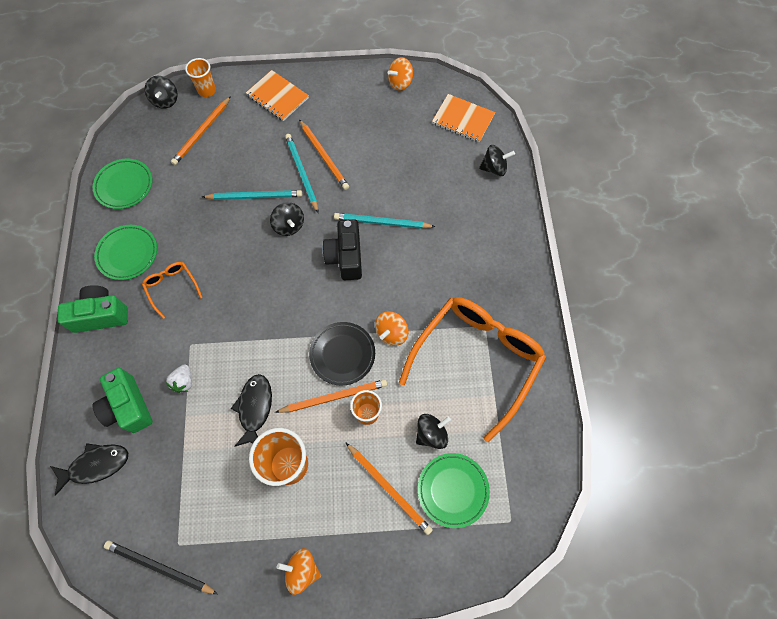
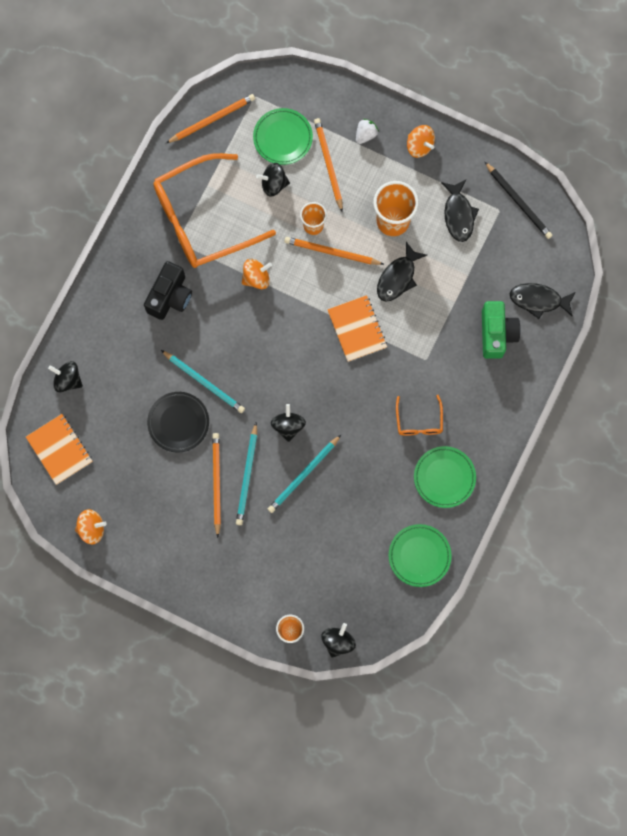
camera: 150 degrees left, 10 degrees up
green camera [57,285,128,333] -> none
white strawberry [165,364,192,393] -> white strawberry moved to [356,119,379,144]
orange pencil [171,96,231,165] -> orange pencil moved to [166,94,255,143]
turquoise pencil [202,190,302,200] -> turquoise pencil turned 75 degrees counterclockwise [268,435,341,513]
orange notebook [246,70,309,121] -> orange notebook moved to [327,295,387,362]
black plate [309,322,375,386] -> black plate moved to [147,392,209,452]
black camera [323,219,362,280] -> black camera moved to [144,261,192,320]
none -> black fish [441,180,479,242]

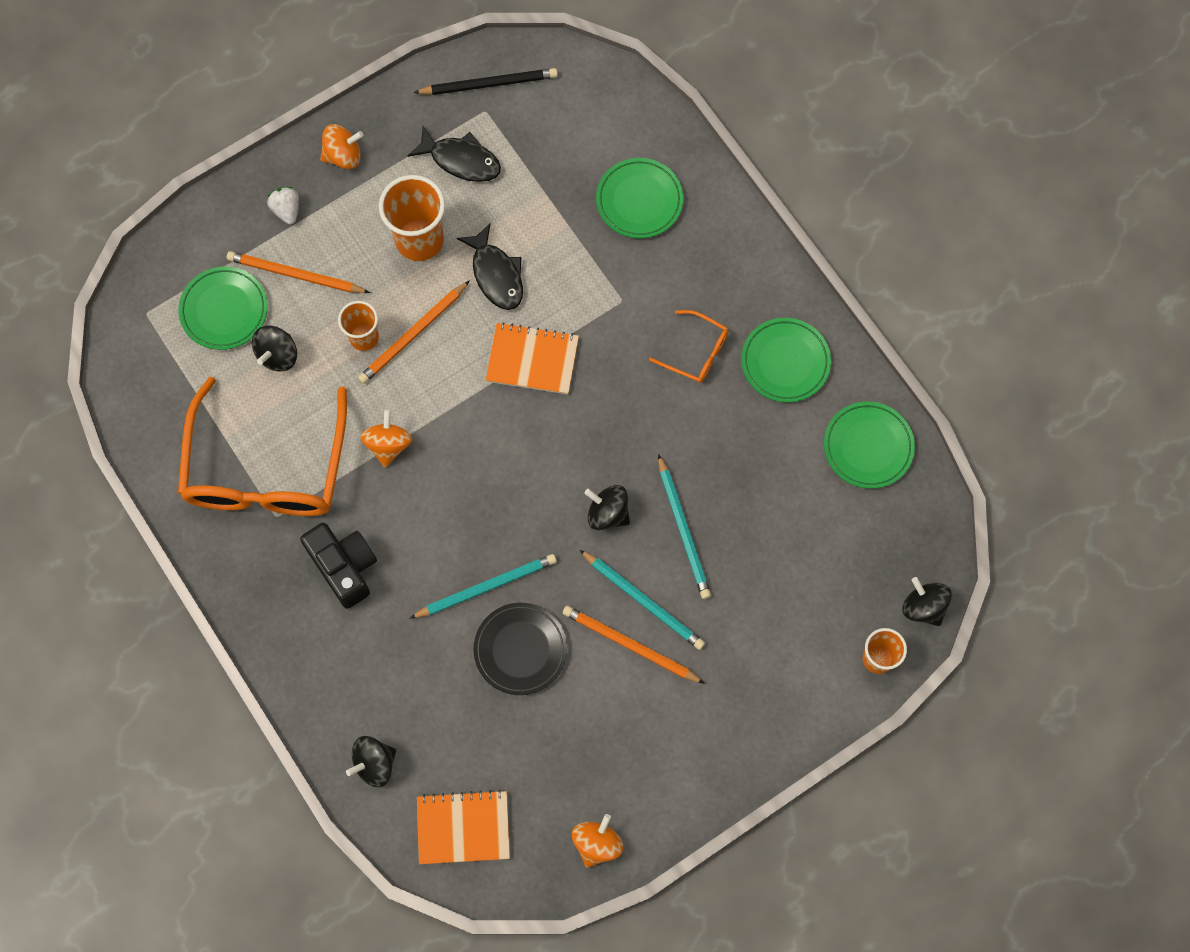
camera: 60 degrees left, 5 degrees down
orange pencil [166,94,255,143] -> none
green camera [482,301,521,359] -> green plate [596,158,683,238]
black fish [510,283,576,319] -> none

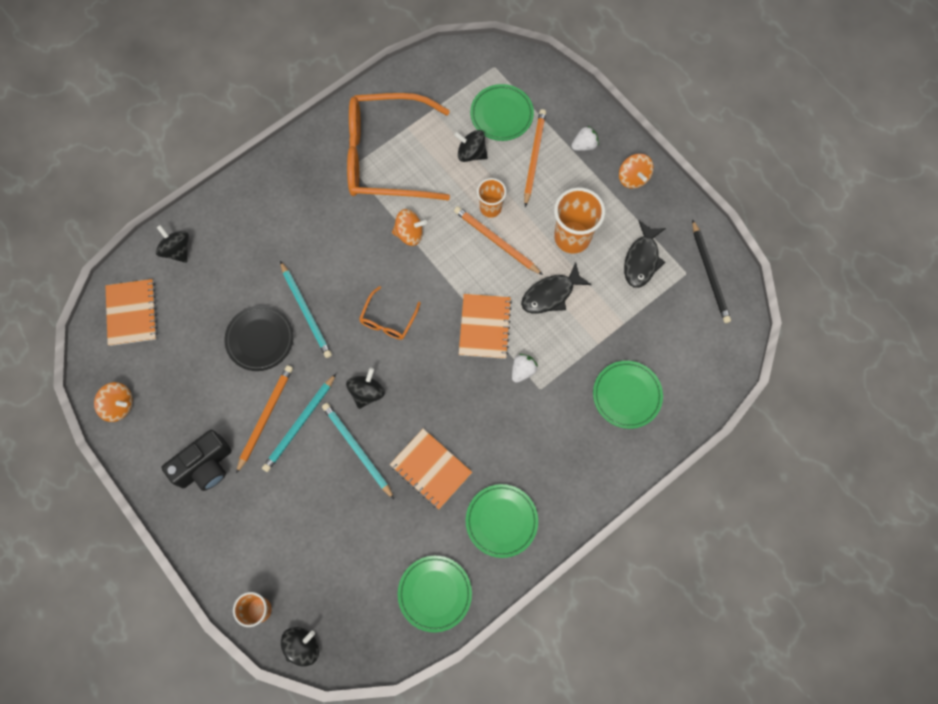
camera: 85 degrees right, 0 degrees up
black camera [300,523,377,609] -> black camera moved to [161,430,231,491]
orange glasses [649,310,728,383] -> orange glasses moved to [359,286,421,340]
turquoise pencil [658,454,711,599] -> turquoise pencil turned 75 degrees clockwise [322,403,394,499]
none -> orange notebook [390,429,472,509]
none -> white strawberry [512,354,538,383]

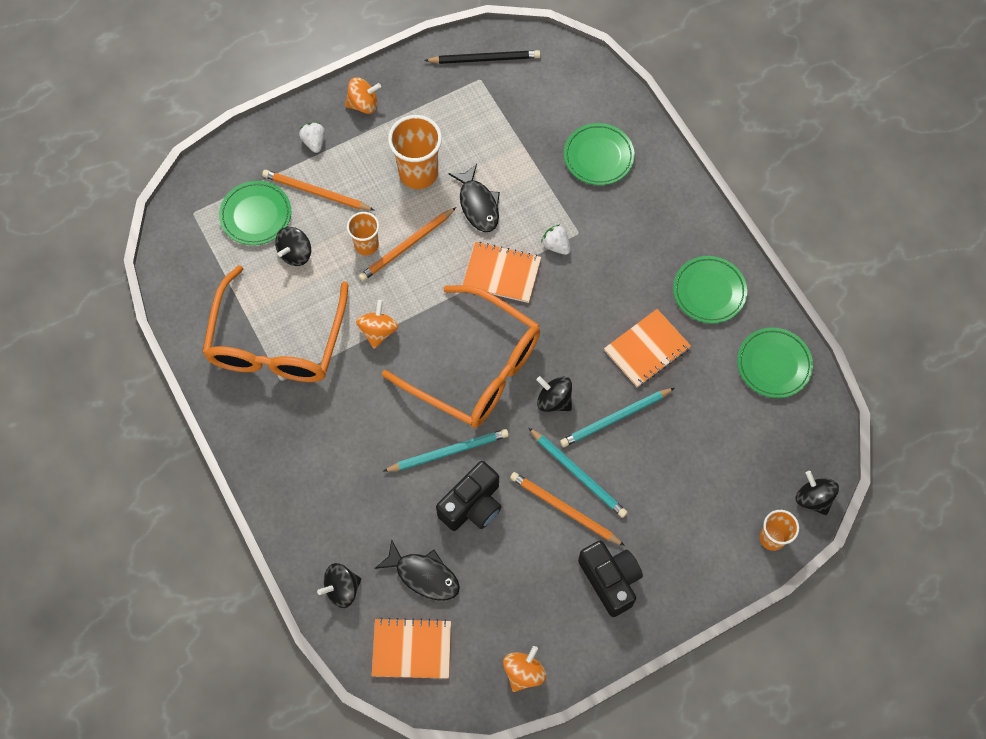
camera: 80 degrees left, 5 degrees down
black plate [225,305,293,371] -> black camera [436,461,502,531]
orange glasses [359,286,421,340] -> orange glasses [382,285,540,428], size x2.30
black fish [624,221,666,288] -> black fish moved to [375,539,460,601]

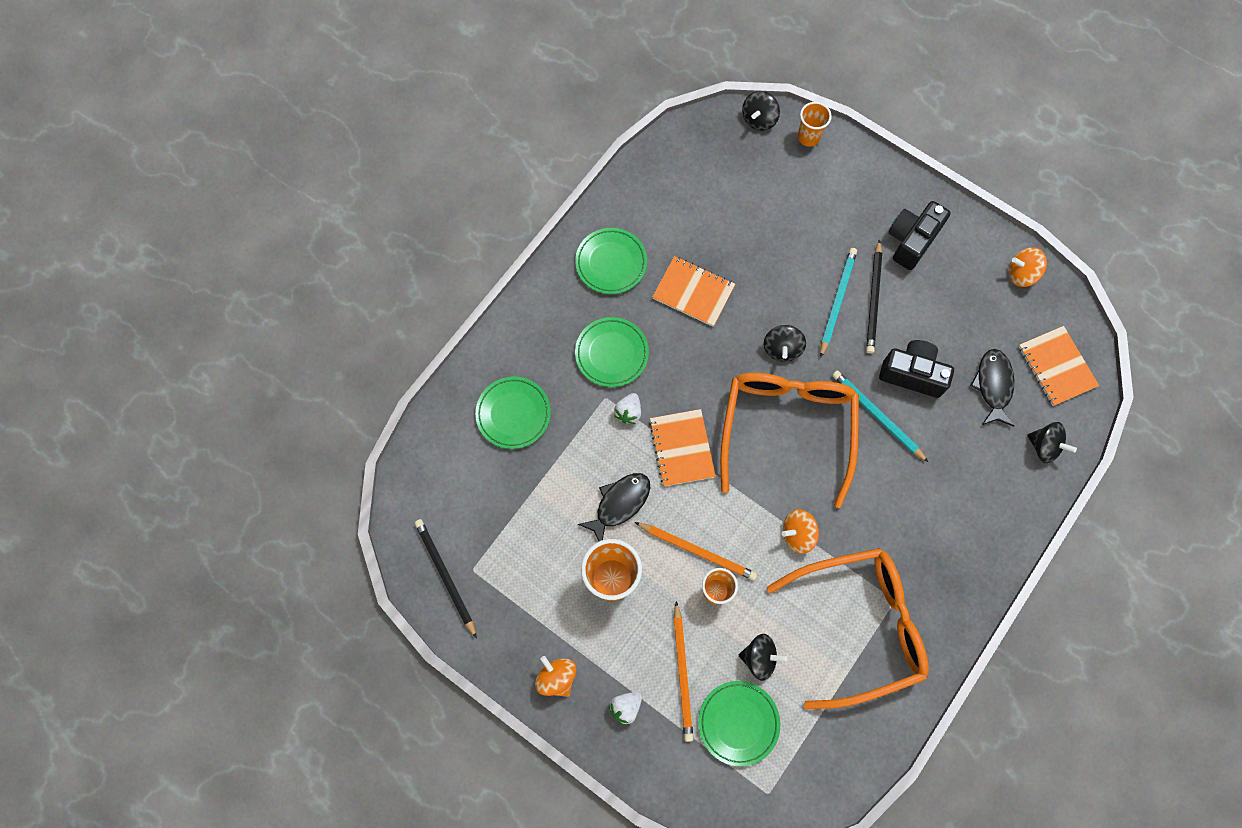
camera: 115 degrees left, 5 degrees up
orange pencil [510,472,625,546] -> black pencil [866,239,882,354]
turquoise pencil [560,388,674,447] -> none
green plate [737,328,813,398] -> green plate moved to [575,317,649,387]

